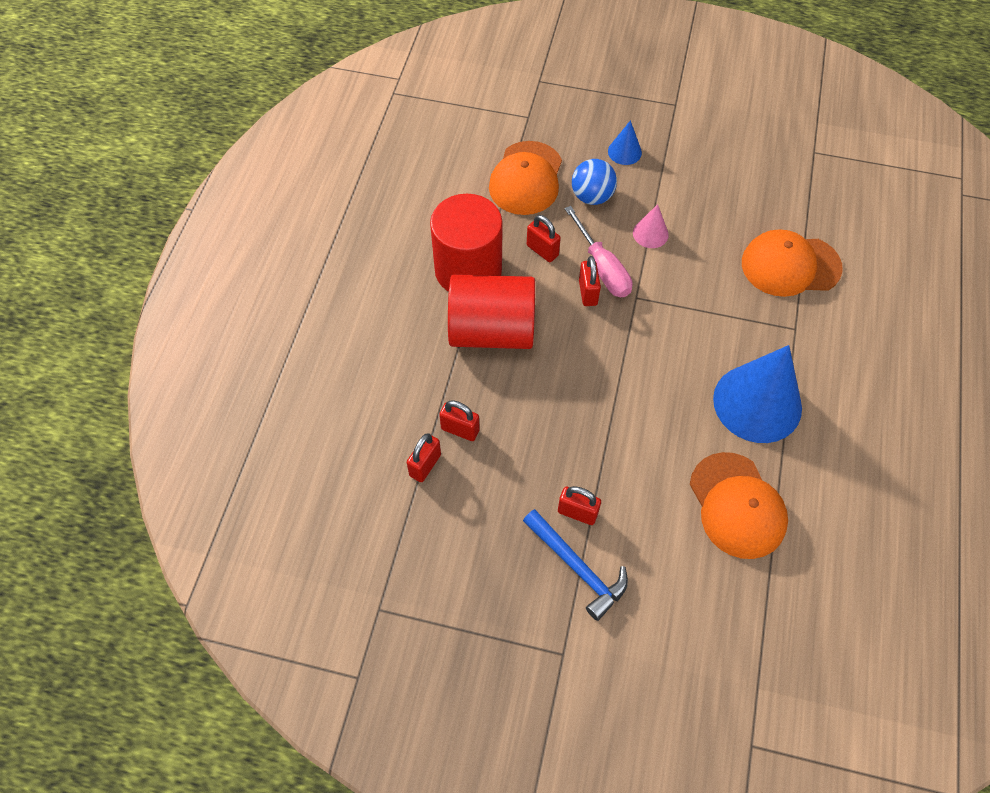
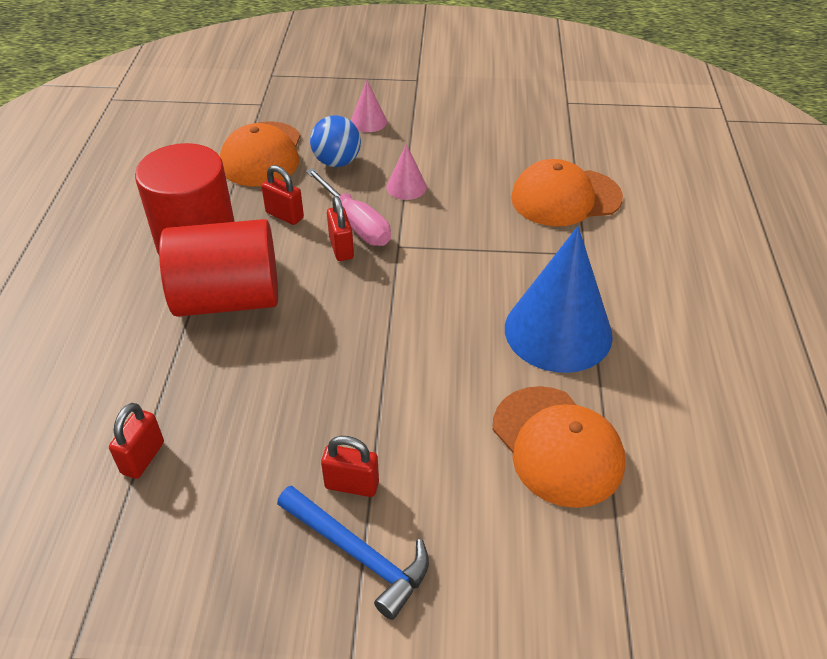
camera: 10 degrees left, 15 degrees down
red padlock [439,400,480,441] -> none
blue cone [608,120,642,165] -> pink cone [351,80,387,132]

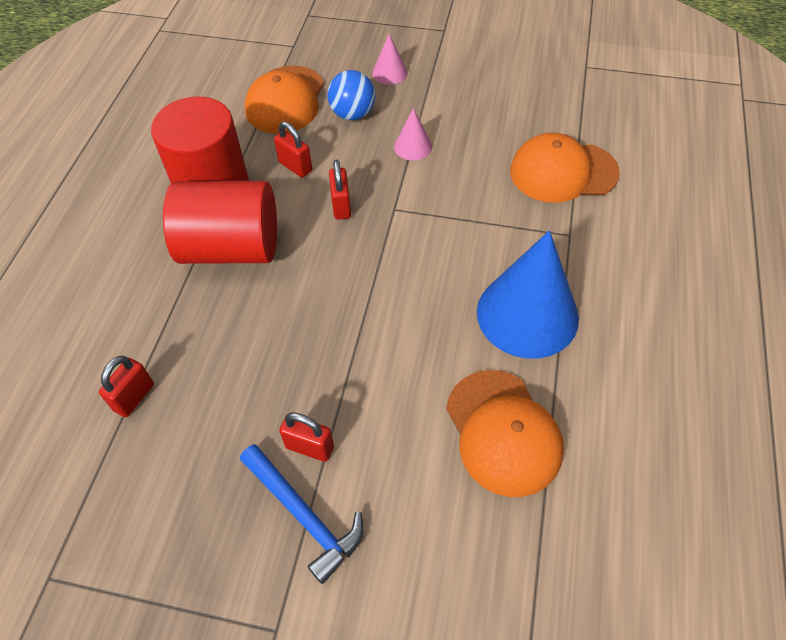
camera: 10 degrees right, 10 degrees up
pink screwdriver [306,168,391,246] -> none

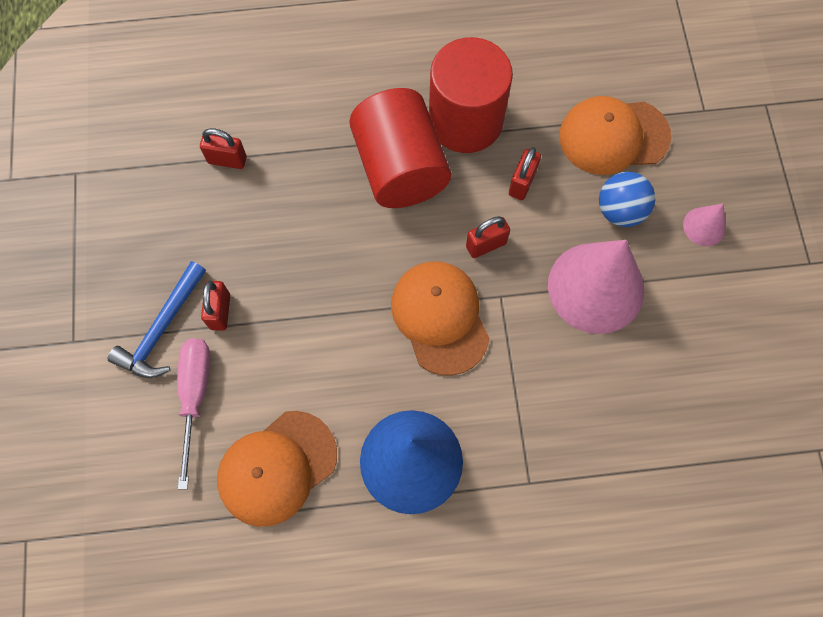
camera: 70 degrees right, 15 degrees up
pink cone [394,108,432,161] -> pink cone [548,240,644,334], size x2.22
orange cap [510,133,620,203] -> orange cap moved to [391,261,490,376]
none -> pink screwdriver [177,338,210,489]

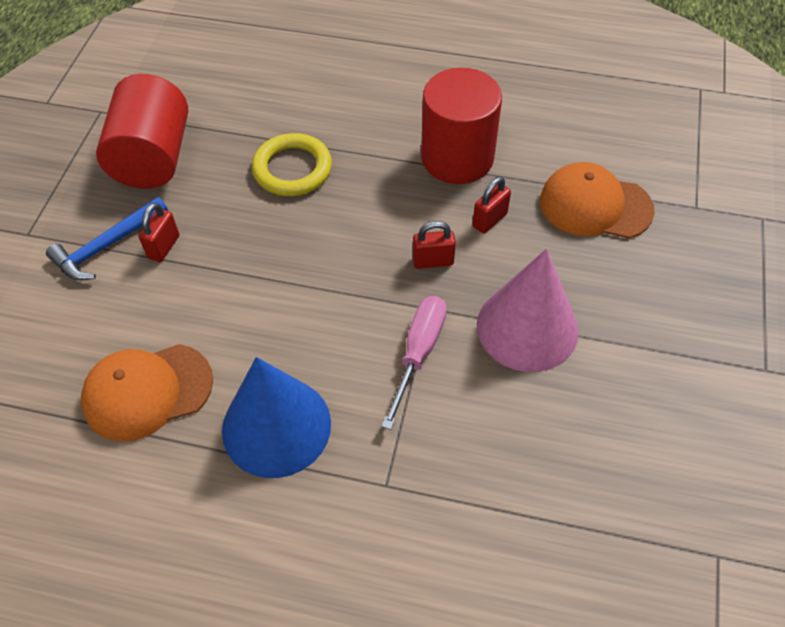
camera: 20 degrees right, 15 degrees down
pink screwdriver [177,338,210,489] -> pink screwdriver moved to [382,296,447,430]
red padlock [200,128,247,169] -> none
red cylinder [349,88,451,208] -> red cylinder moved to [96,74,188,188]
orange cap [391,261,490,376] -> none
blue ball [599,171,656,227] -> none
pink cone [683,203,726,246] -> none
none -> yellow ring [252,133,332,196]

